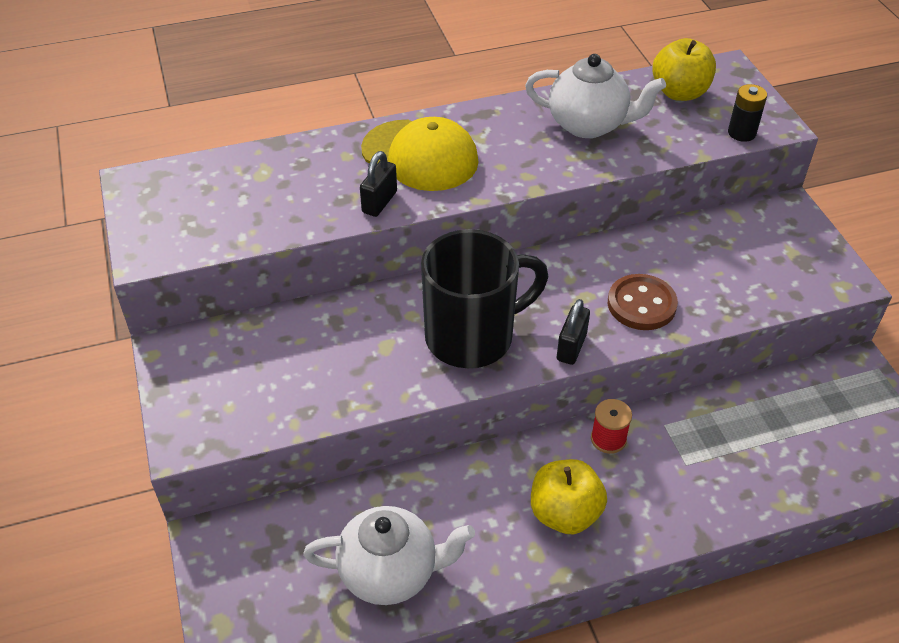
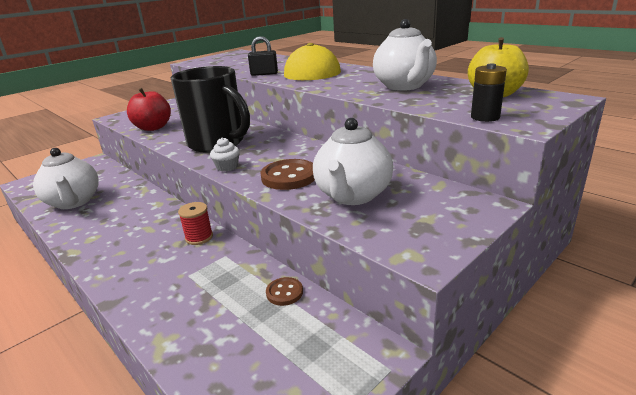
camera: 65 degrees right, 20 degrees down
yellow apple [531,459,607,534] -> none
black padlock [557,299,590,365] -> white cupcake [210,137,240,172]
none -> red apple [127,88,171,131]
none -> brown button [266,277,303,306]
none -> white teapot [313,118,393,205]

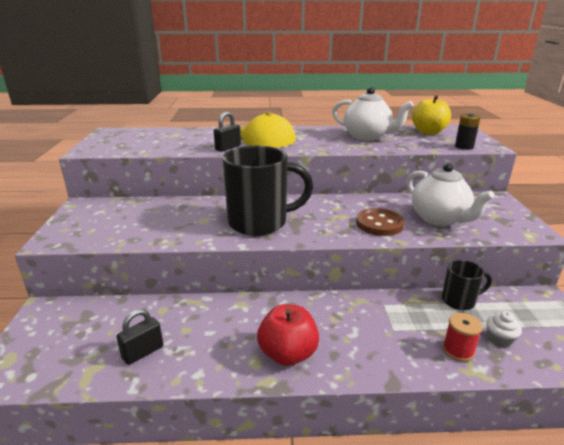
camera: 50 degrees left, 0 degrees up
white teapot [33,148,99,209] -> black padlock [116,309,163,365]
red apple [127,88,171,131] -> red apple moved to [257,304,319,366]
red spool [178,202,213,245] -> red spool moved to [443,313,483,362]
white cupcake [210,137,240,172] -> white cupcake moved to [486,311,522,348]
brown button [266,277,303,306] -> black mug [442,260,492,310]

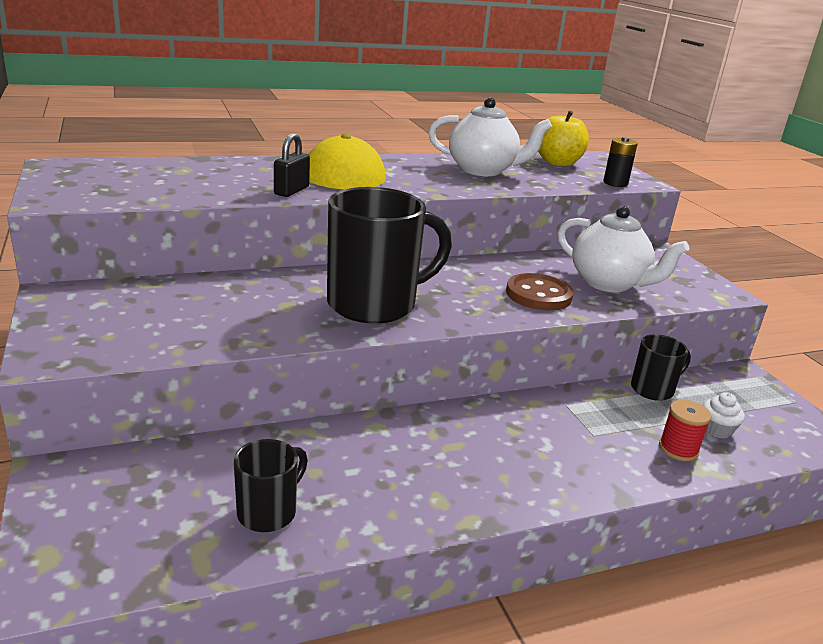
camera: 20 degrees left, 0 degrees up
black padlock [116,309,163,365] -> black mug [234,439,308,532]
red apple [257,304,319,366] -> none

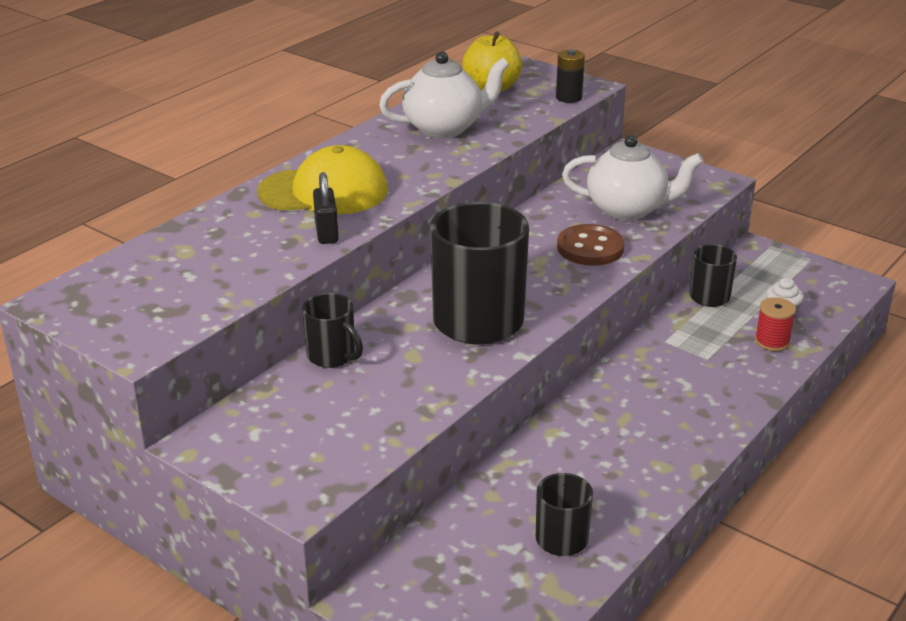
camera: 30 degrees left, 5 degrees up
none -> black mug [302,293,363,368]

